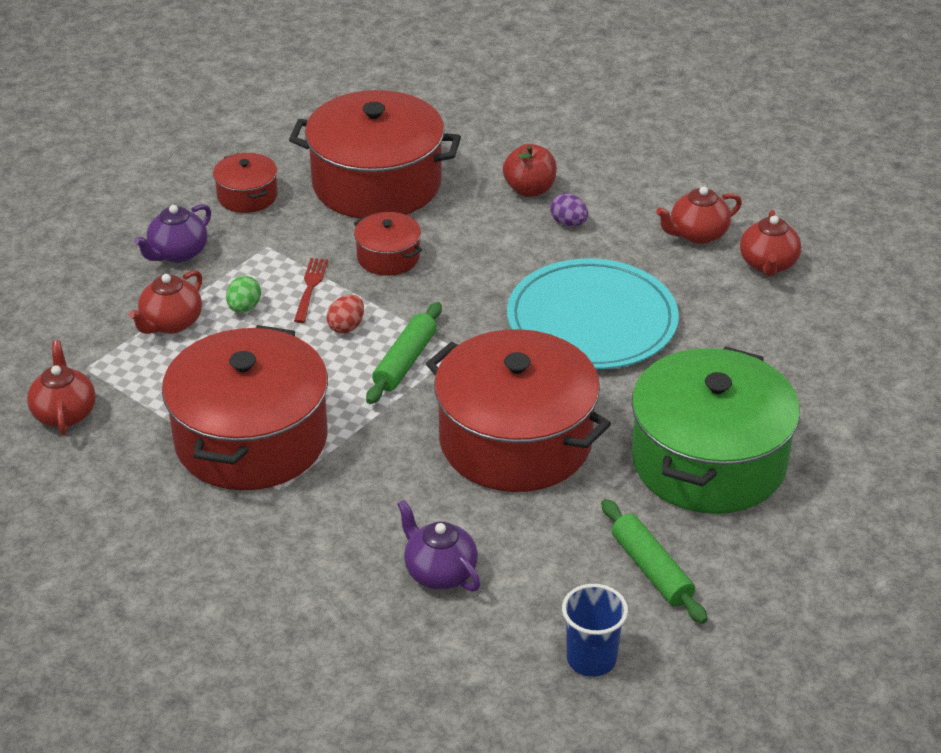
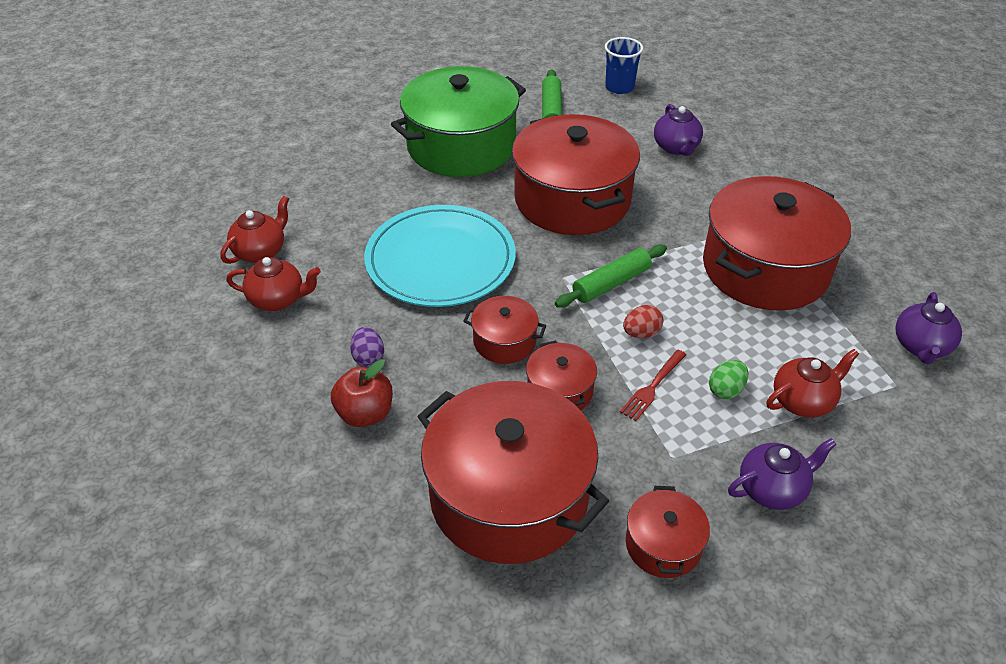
camera: 150 degrees left, 5 degrees up
red teapot [27,340,96,435] -> purple teapot [896,292,962,364]
none -> red pot [463,296,547,364]

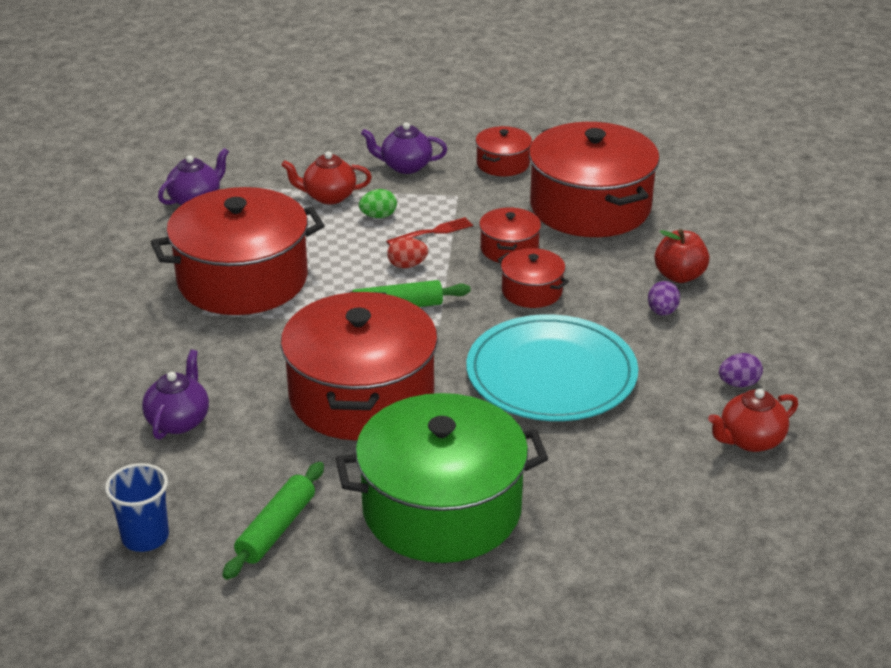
camera: 155 degrees left, 10 degrees down
red teapot [226,257,321,311] -> purple egg [719,353,763,387]

